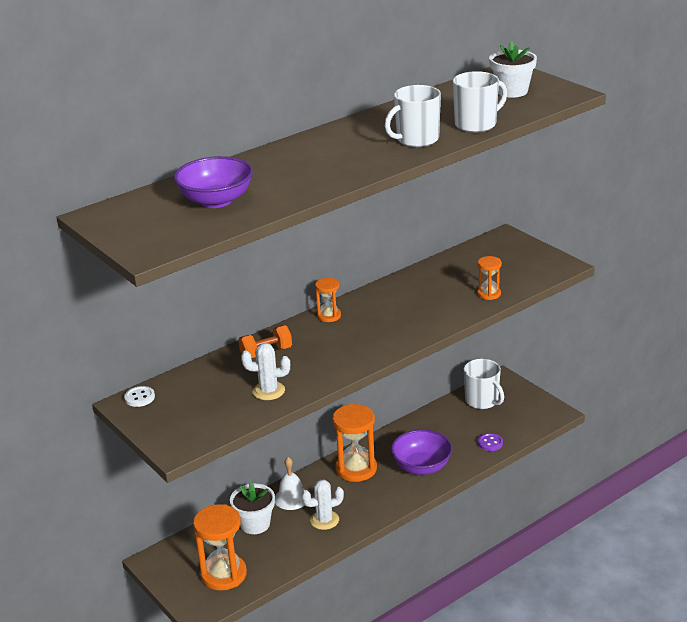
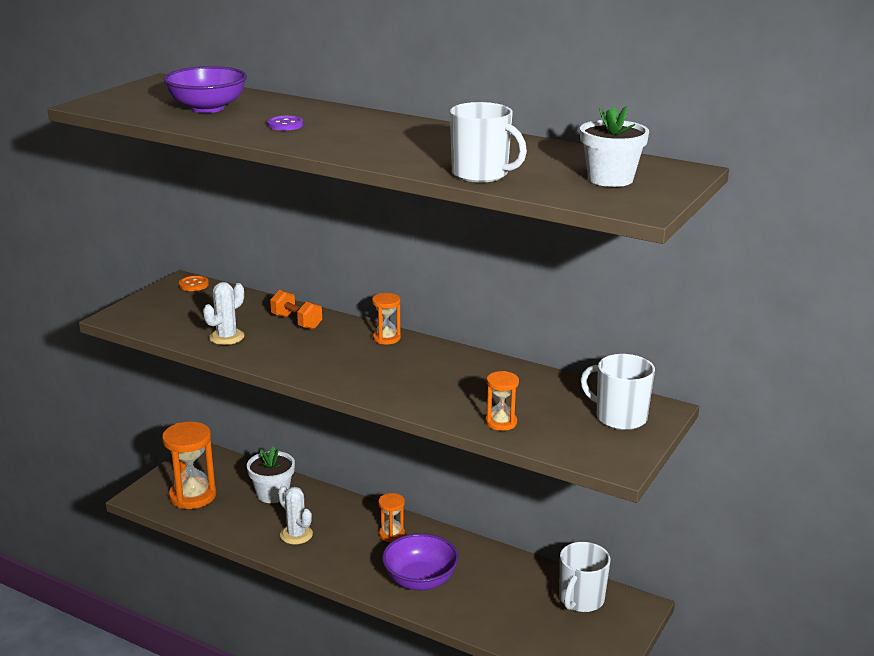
camera: 65 degrees right, 5 degrees down
white button [124,386,155,407] -> orange button [179,276,209,291]
white cactus [241,343,290,400] -> white cactus turned 60 degrees clockwise [203,282,245,345]
white bell [275,457,305,510] -> none
orange hourglass [332,404,377,482] -> orange hourglass [378,493,405,542], size x0.54
white mug [385,85,441,147] -> white mug moved to [580,354,655,430]
purple button [478,433,503,451] -> purple button moved to [267,116,303,131]

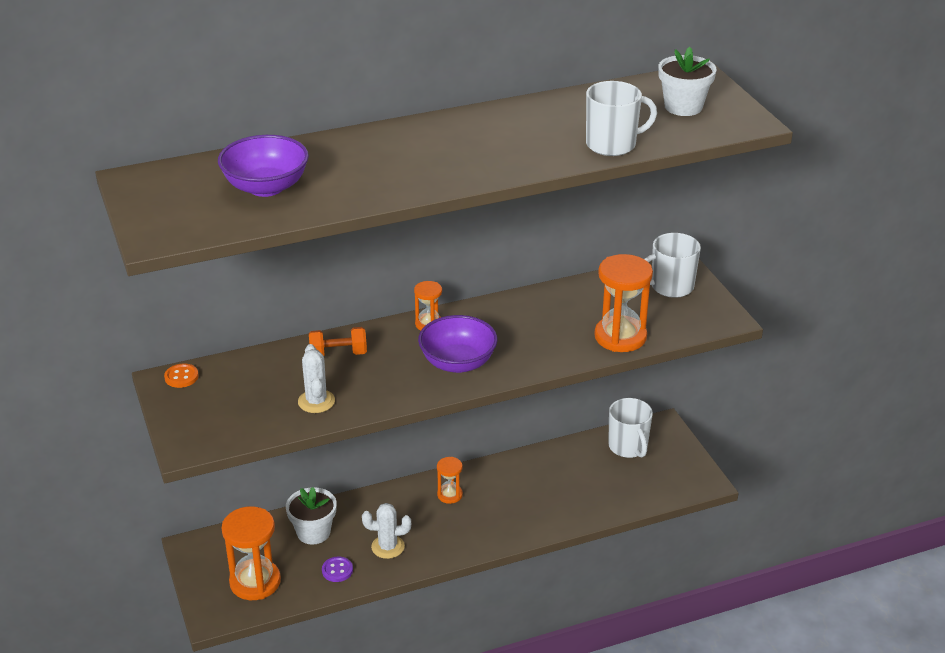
camera: 50 degrees left, 10 degrees up
purple button [267,116,303,131] -> purple button moved to [322,557,353,582]
purple bowl [382,533,459,590] -> purple bowl moved to [418,315,498,373]
orange hourglass [485,371,519,431] -> orange hourglass [594,254,653,352], size x1.87

